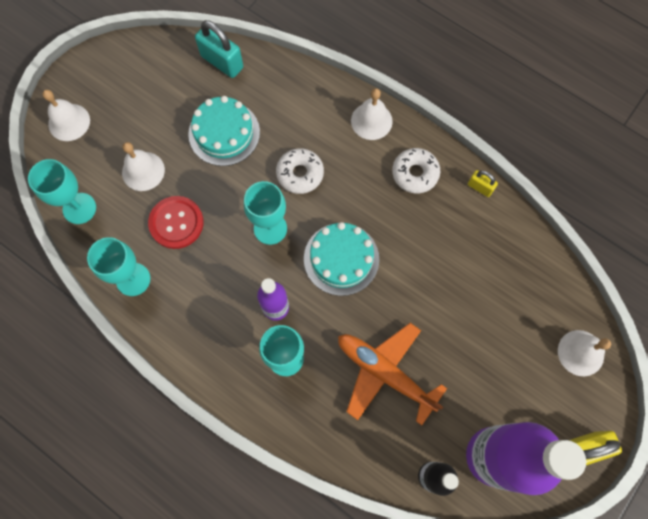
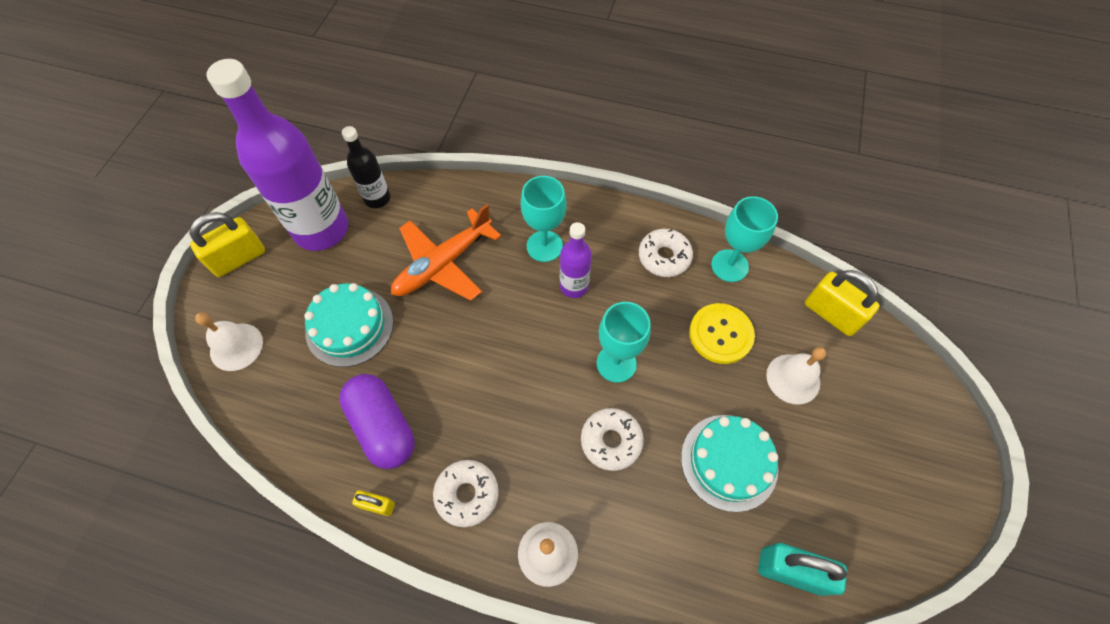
camera: 160 degrees right, 10 degrees down
turquoise goblet [28,159,96,224] -> yellow padlock [805,270,880,336]
white bell [42,90,90,141] -> none
red button [148,196,204,249] -> yellow button [689,303,755,364]
turquoise cake [304,222,379,296] -> turquoise cake moved to [304,283,393,367]
orange plane [338,323,447,425] -> orange plane turned 120 degrees clockwise [391,204,501,301]
none -> purple capsule [339,374,414,469]
none -> white donut [639,229,693,277]

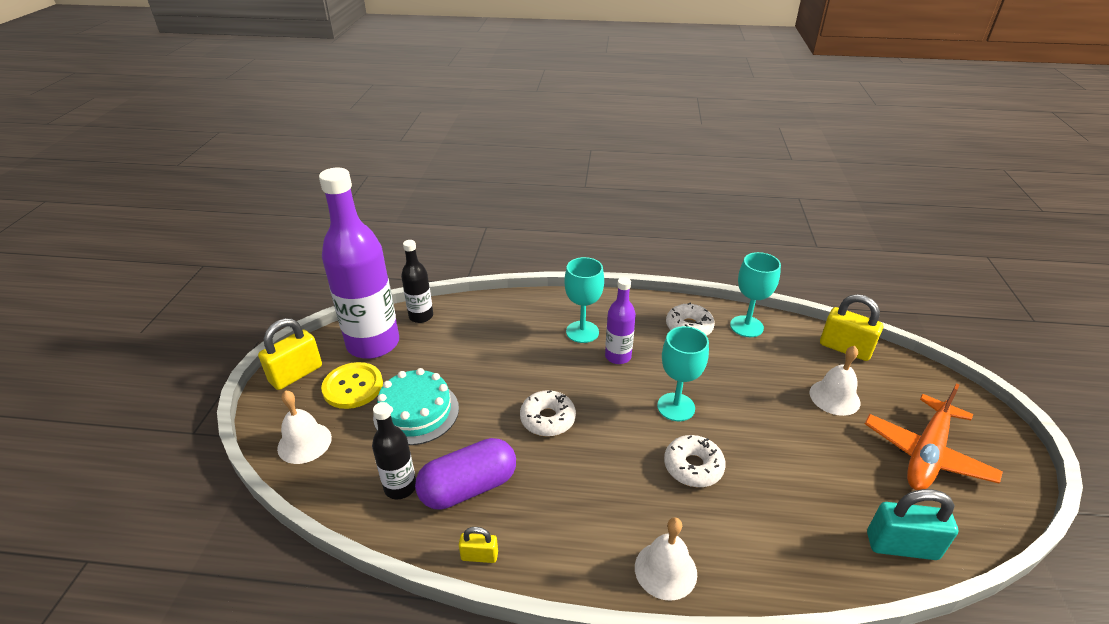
camera: 10 degrees left, 25 degrees down
purple capsule [339,374,414,469] -> purple capsule turned 75 degrees counterclockwise [415,438,516,510]
orange plane [391,204,501,301] -> orange plane moved to [865,383,1003,490]
white donut [433,460,499,527] -> white donut moved to [520,390,576,437]
turquoise cake [681,415,778,512] -> none
yellow button [689,303,755,364] -> yellow button moved to [321,362,383,409]
none -> black bottle [372,402,416,500]

